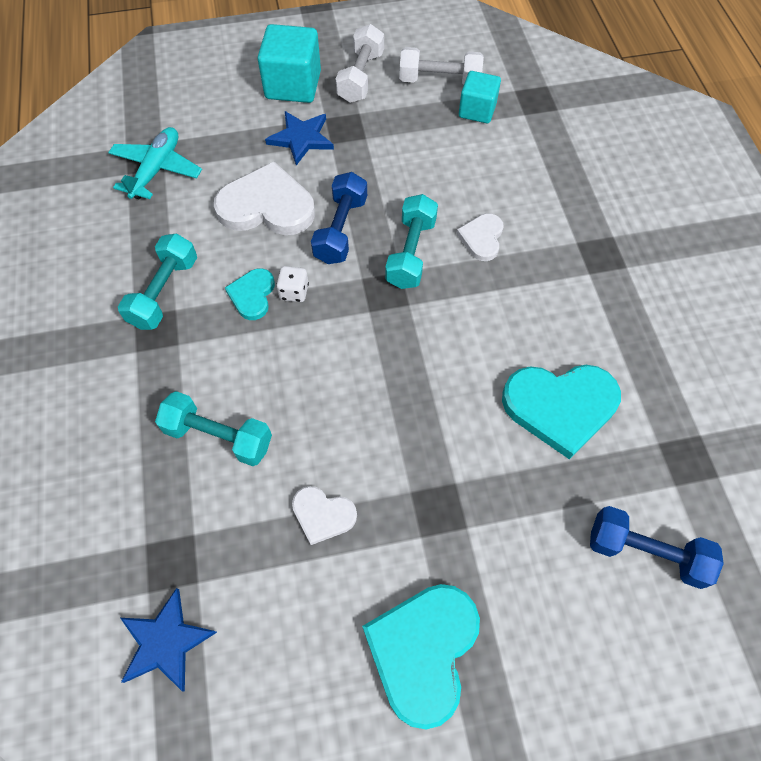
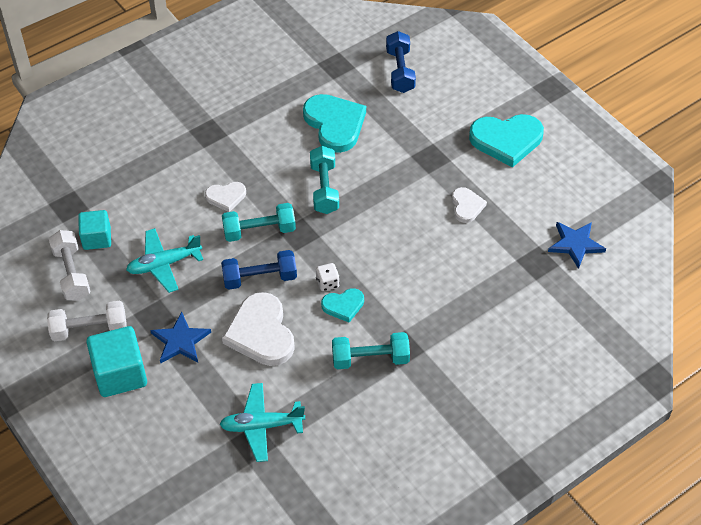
camera: 115 degrees left, 10 degrees down
turquoise dumbbell [155,391,272,466] -> turquoise dumbbell moved to [310,146,339,214]
none -> turquoise plane [126,228,203,293]

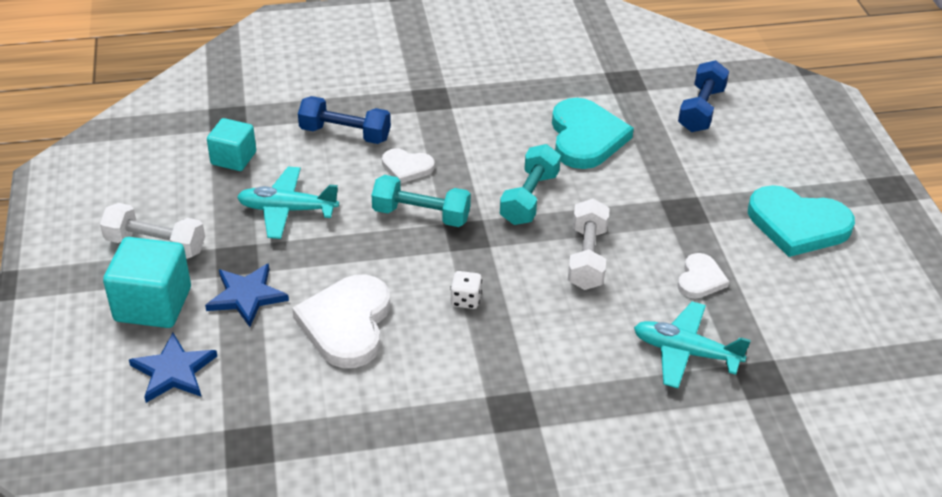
camera: 25 degrees right, 10 degrees down
white dumbbell [49,230,91,300] -> white dumbbell moved to [568,199,610,290]
turquoise plane [220,383,305,462] -> turquoise plane moved to [634,301,751,388]
blue dumbbell [221,250,297,290] -> blue dumbbell moved to [298,96,391,144]
turquoise heart [321,288,364,323] -> none
turquoise dumbbell [332,332,410,369] -> none
blue star [548,222,606,269] -> blue star moved to [129,333,217,403]

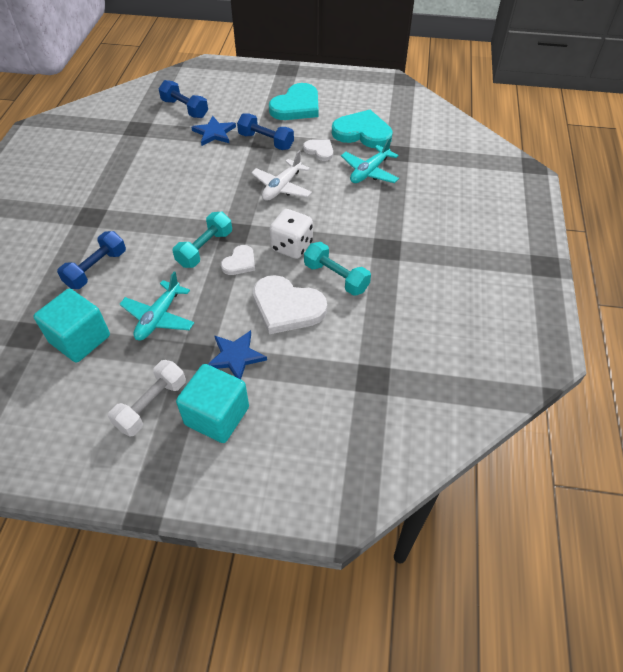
camera: 70 degrees left, 10 degrees up
blue star [129,333,217,403] -> blue star moved to [191,116,236,146]
turquoise cube [207,118,256,171] -> turquoise cube [34,289,110,363], size x1.56
white heart [382,148,435,184] -> white heart moved to [221,245,255,275]
white dice [450,271,482,309] -> white dice [269,209,313,259], size x1.86
turquoise dumbbell [500,144,561,225] -> turquoise dumbbell moved to [304,242,371,296]
turquoise heart [552,98,634,169] -> turquoise heart moved to [332,110,393,148]
white dumbbell [568,199,610,290] -> white plane [251,150,312,201]
none -> blue dumbbell [237,113,294,150]

